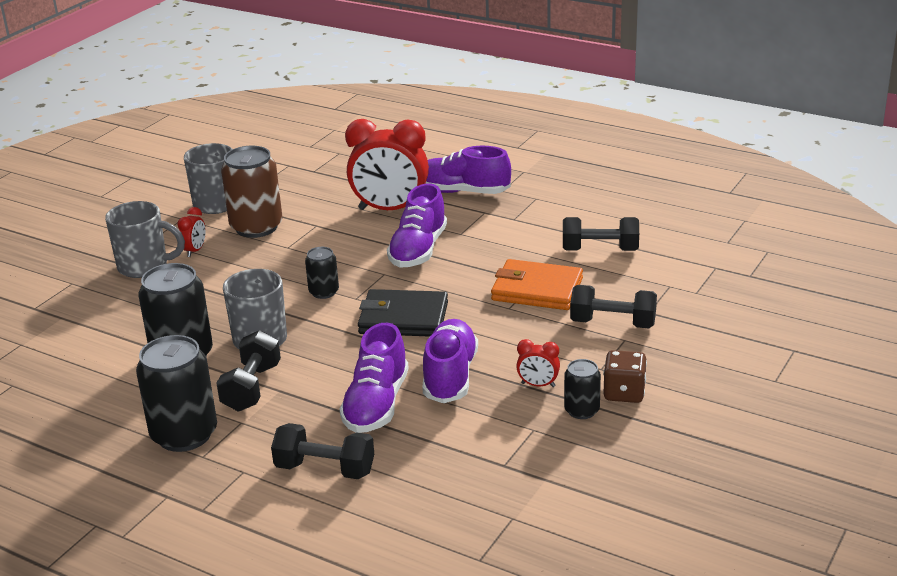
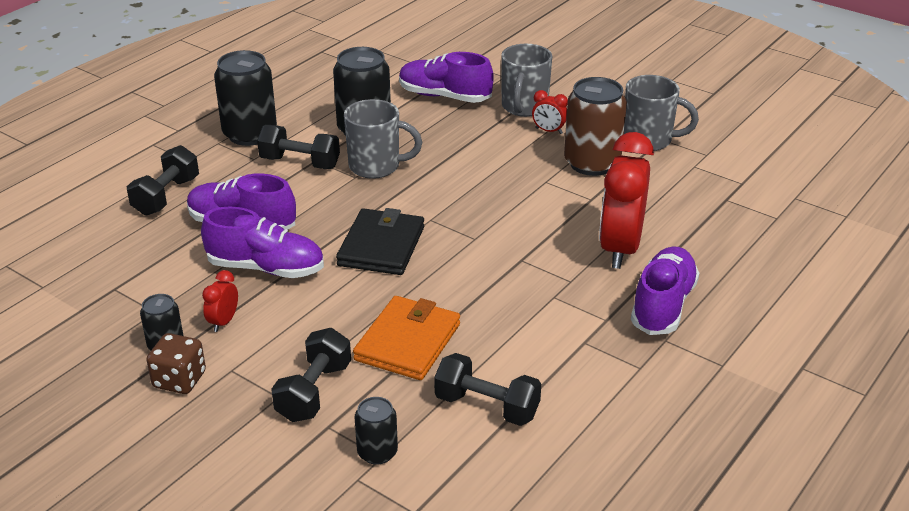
camera: 95 degrees right, 5 degrees up
black can [305,247,339,299] -> black can moved to [355,397,398,465]
purple shoe [387,183,447,268] -> purple shoe moved to [399,52,494,103]
black dumbbell [563,217,639,251] -> black dumbbell turned 75 degrees counterclockwise [434,353,541,426]

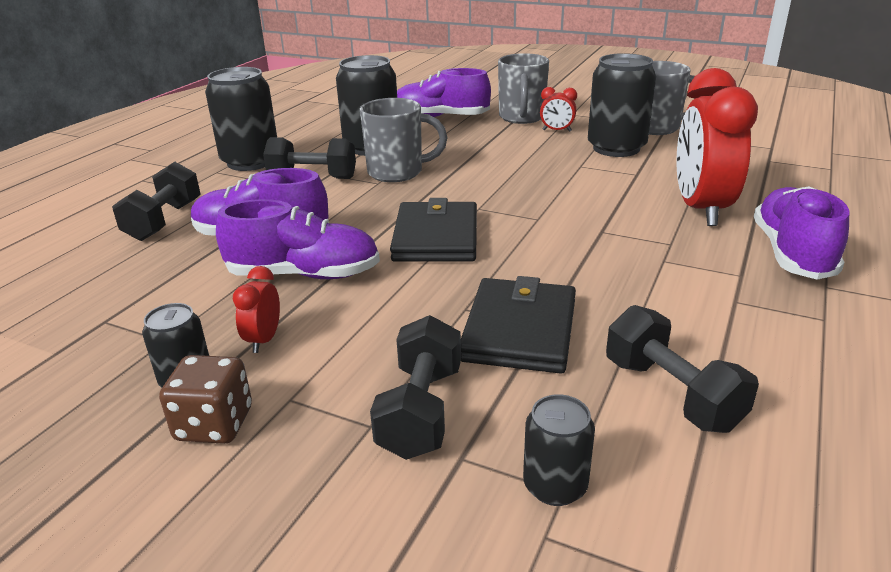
camera: 10 degrees left, 5 degrees down
orange wallet [353,296,460,380] -> black wallet [461,276,576,374]
black dumbbell [434,353,541,426] -> black dumbbell turned 45 degrees clockwise [606,305,759,433]
brown can [564,77,627,176] -> black can [588,53,656,157]

